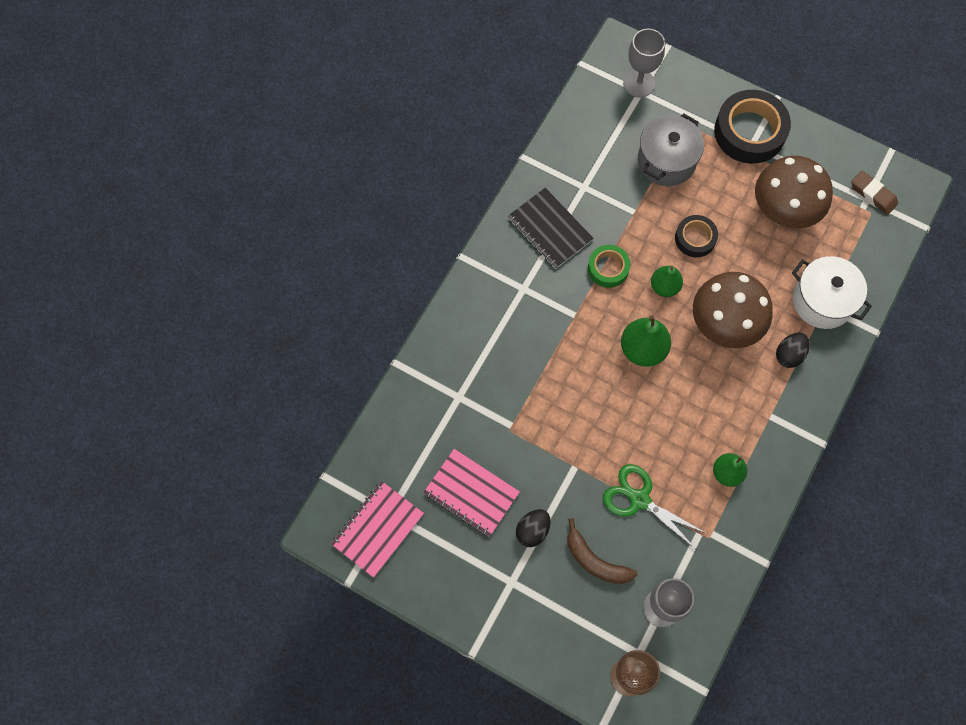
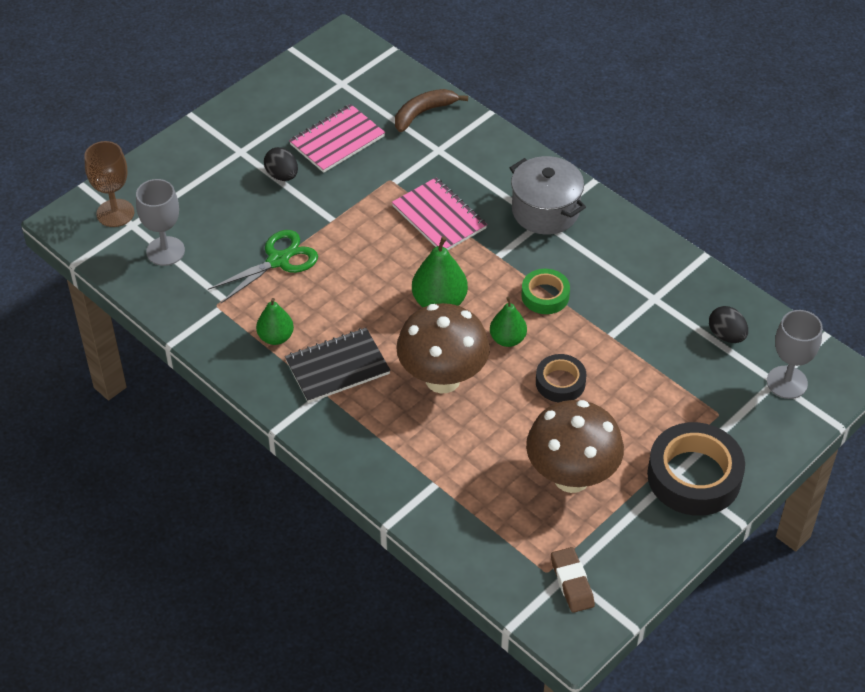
camera: 105 degrees right, 20 degrees down
pink notebook [331,481,424,578] -> pink notebook moved to [392,178,487,250]
black notebook [508,188,593,269] -> black notebook moved to [285,328,391,403]
brown banana [567,518,637,584] -> brown banana moved to [395,89,468,132]
grey pot [638,114,704,186] -> grey pot moved to [510,156,586,234]
black egg [776,333,810,368] -> black egg moved to [709,306,748,343]
white pot [792,256,872,329] -> none
brown eraser [852,171,898,215] -> brown eraser turned 75 degrees counterclockwise [551,547,595,613]

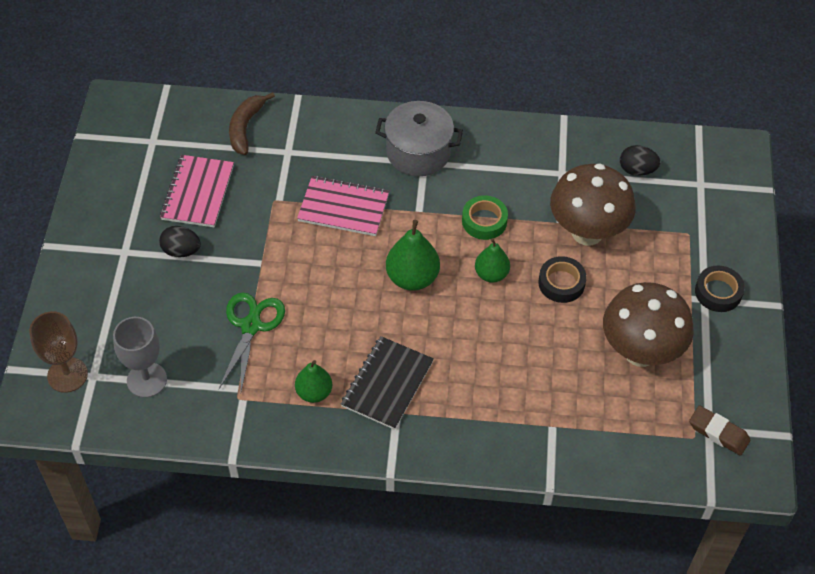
camera: 40 degrees left, 5 degrees up
brown mushroom [396,303,490,394] -> brown mushroom moved to [550,163,636,245]
black tape [647,422,745,516] -> black tape [695,266,745,312], size x0.56
grey goblet [767,310,823,399] -> none

